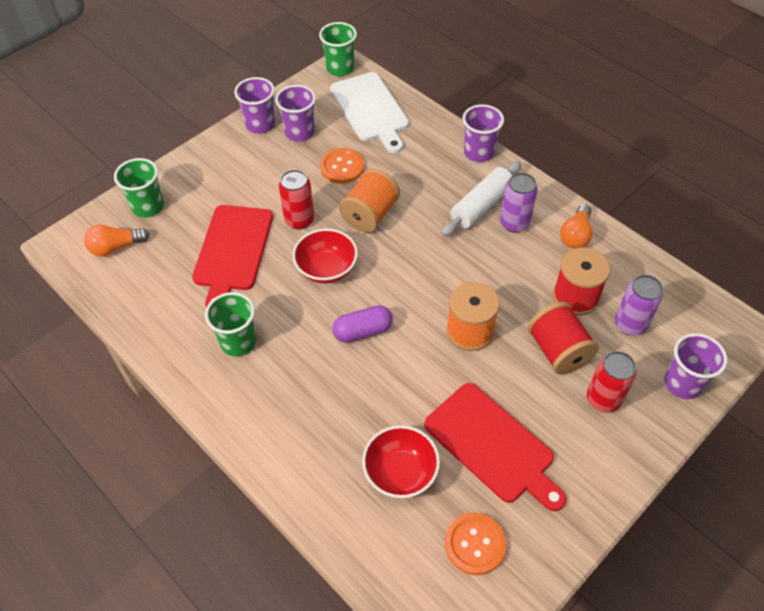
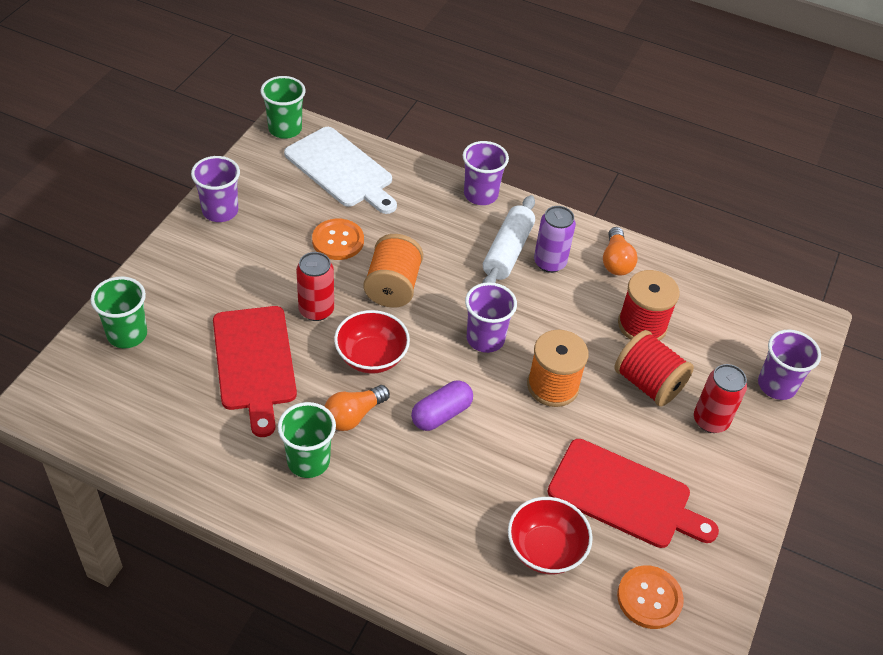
camera: 25 degrees left, 5 degrees down
orange light bulb [84,225,149,256] -> orange light bulb moved to [324,385,390,431]
purple cup [275,85,316,142] -> purple cup moved to [465,282,517,353]
purple can [615,275,663,336] -> none

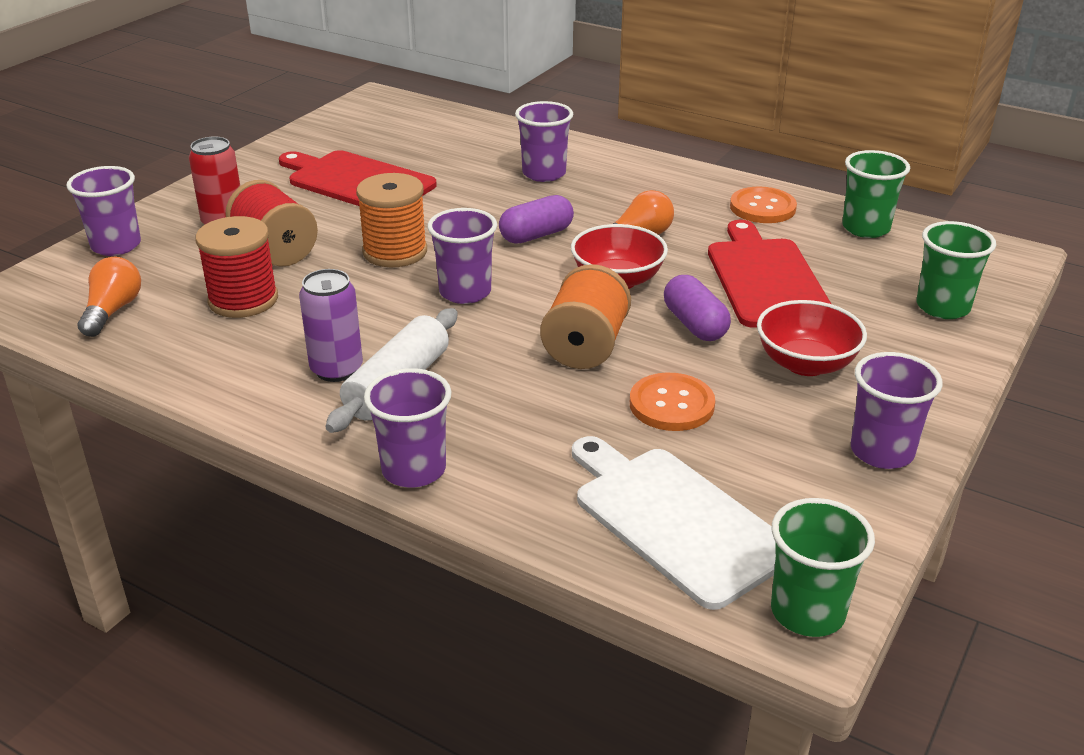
camera: 170 degrees left, 15 degrees down
green cup [278,402,336,478] -> green cup moved to [842,150,910,238]
red can [296,252,334,321] -> purple capsule [664,275,731,341]
red bowl [508,497,593,574] -> red bowl moved to [757,300,867,376]
orange light bulb [603,227,638,275] -> orange light bulb moved to [78,257,141,337]
orange button [617,565,684,629] -> orange button moved to [730,187,797,223]
none -> purple cup [515,101,573,182]

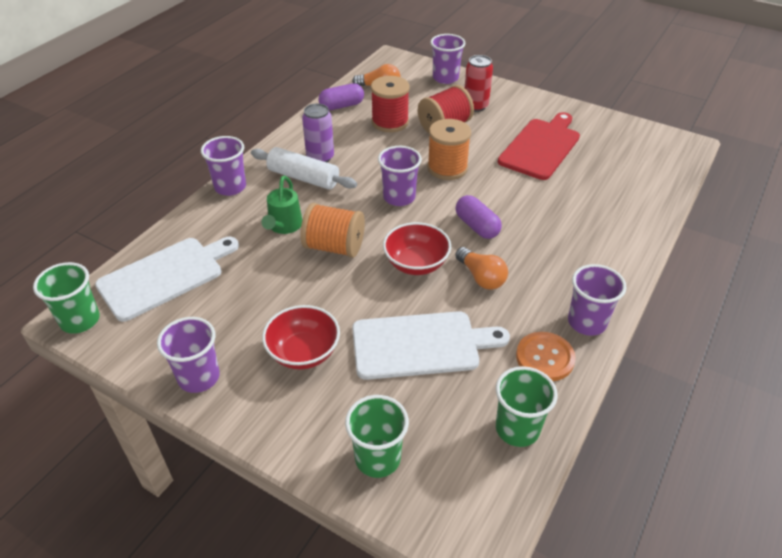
camera: 90 degrees right, 10 degrees up
purple cup [515,101,573,182] -> purple cup moved to [568,264,627,336]
orange button [630,373,715,431] -> none
purple capsule [664,275,731,341] -> purple capsule moved to [318,83,364,110]
red cutting board [708,220,831,328] -> white cutting board [352,311,510,380]
none -> green watering can [261,176,302,234]

